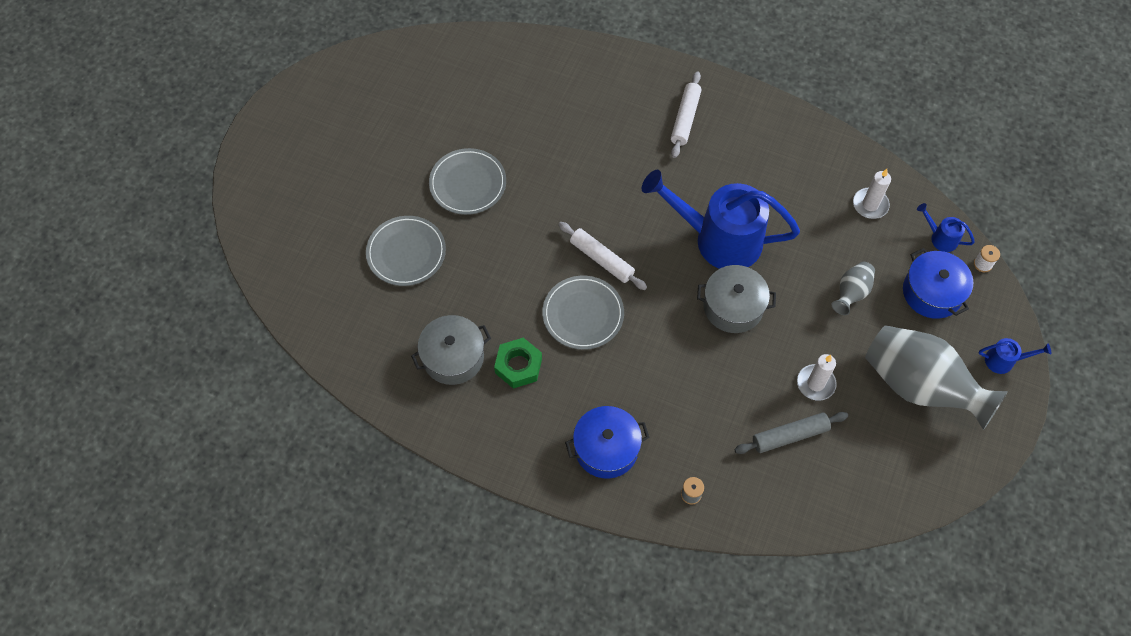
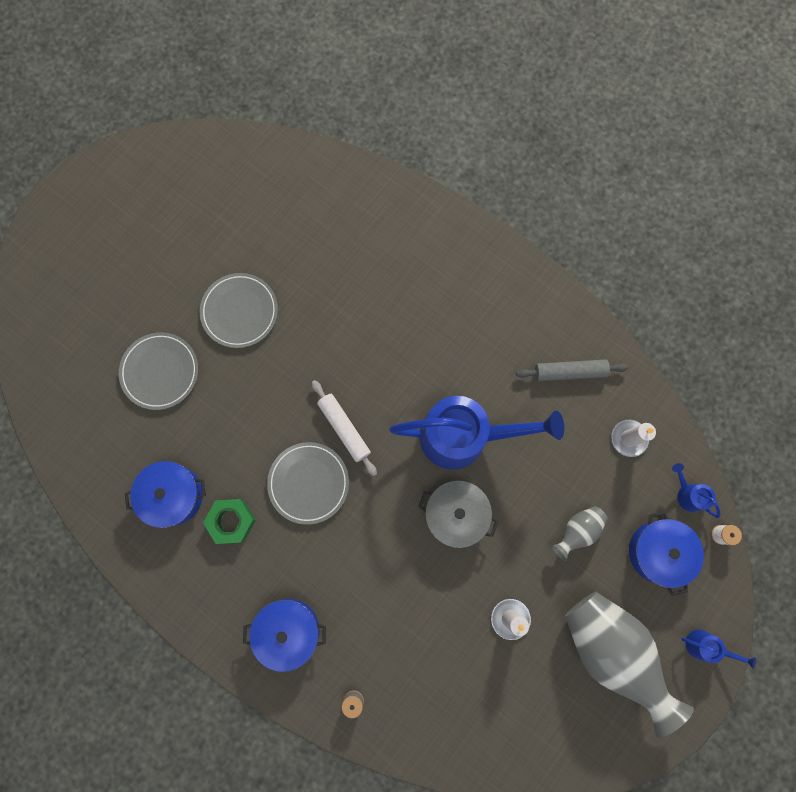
camera: 15 degrees right, 15 degrees up
grey pot [411,315,491,385] -> blue pot [125,461,206,528]
blue watering can [642,170,800,269] -> blue watering can turned 150 degrees clockwise [389,396,564,470]
white rolling pin [671,71,702,158] -> none
grey rolling pin [734,412,848,454] -> grey rolling pin moved to [516,359,629,381]

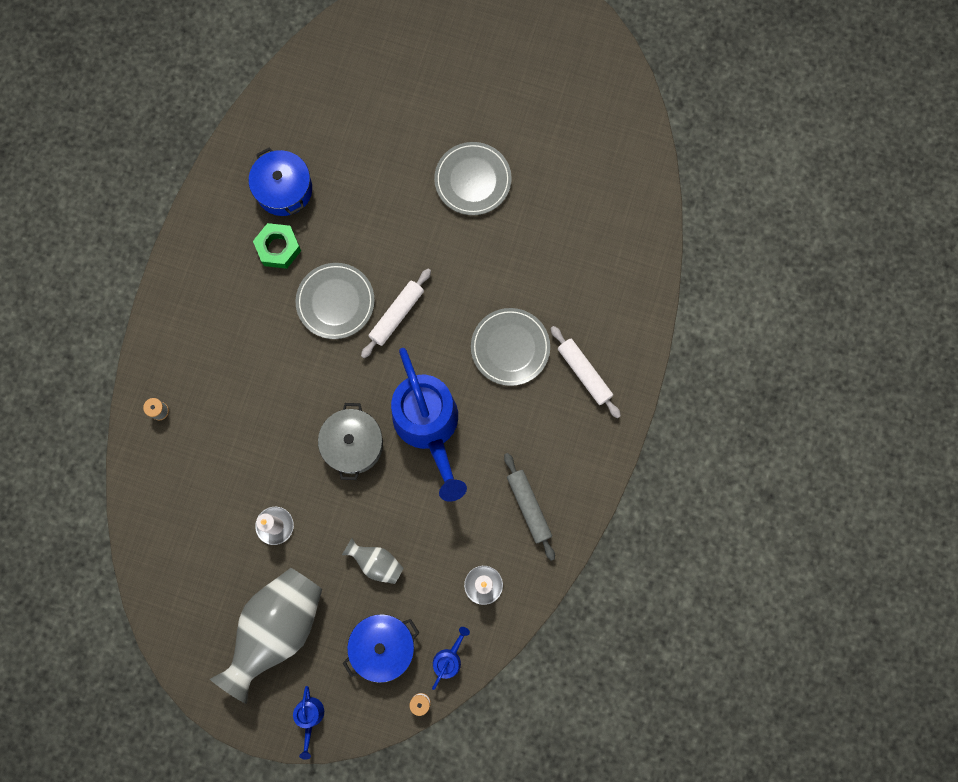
camera: 70 degrees right, 0 degrees up
grey plate [119,332,198,410] -> grey plate moved to [471,308,550,386]
blue pot [243,599,326,672] -> none
none -> white rolling pin [550,326,621,418]

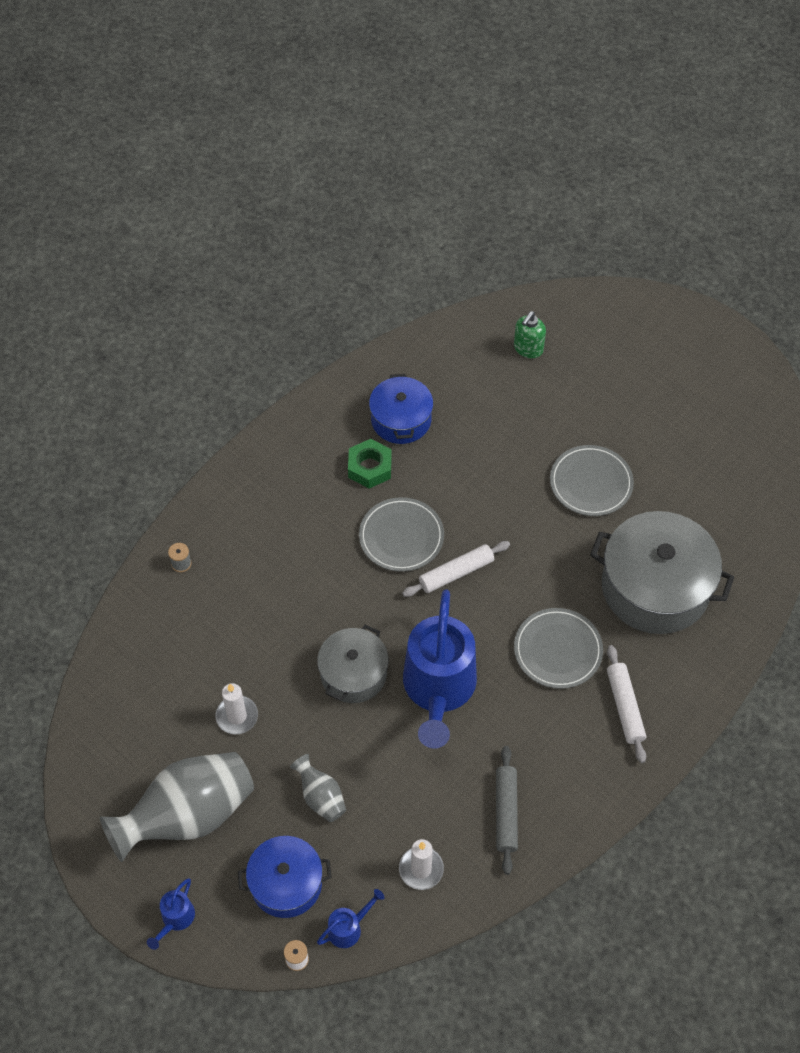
camera: 25 degrees right, 20 degrees down
none -> green soap dispenser [514,311,546,358]
none -> grey pot [590,511,734,634]

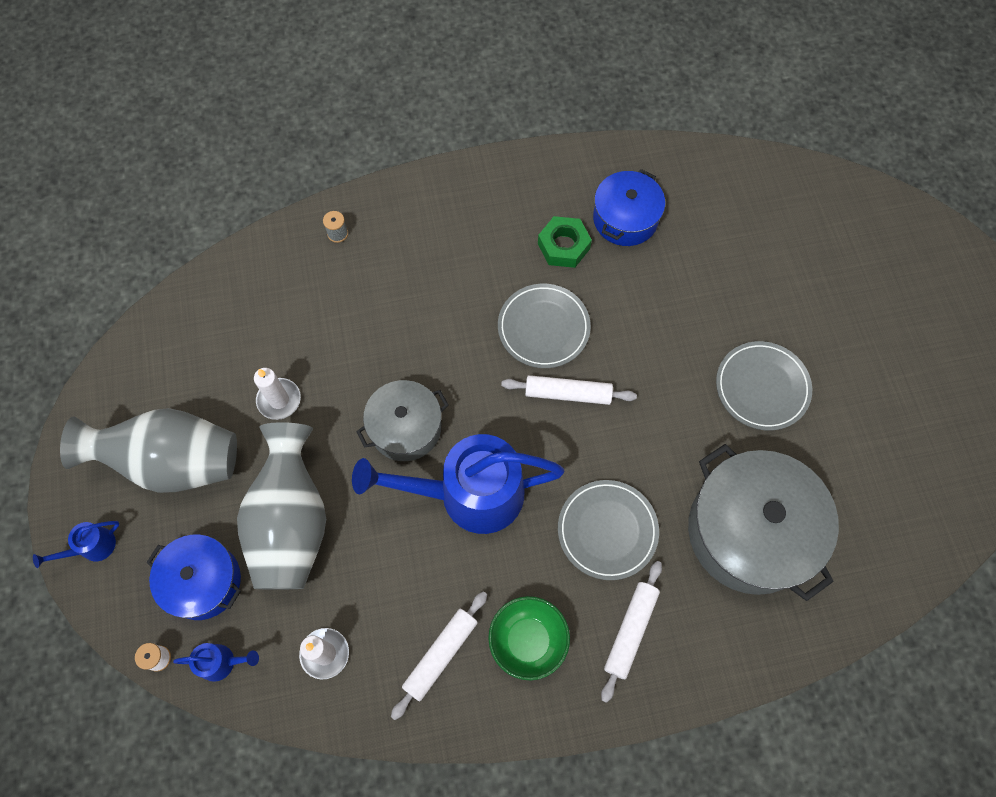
camera: 35 degrees right, 10 degrees up
grey vase [290,754,346,822] -> grey vase [237,422,326,590], size x2.12
blue watering can [403,589,477,749] -> blue watering can turned 45 degrees clockwise [352,434,565,534]
grey rolling pin [496,746,518,875] -> white rolling pin [391,591,487,720]
green soap dispenser [514,311,546,358] -> none
none -> green bowl [488,596,570,680]

